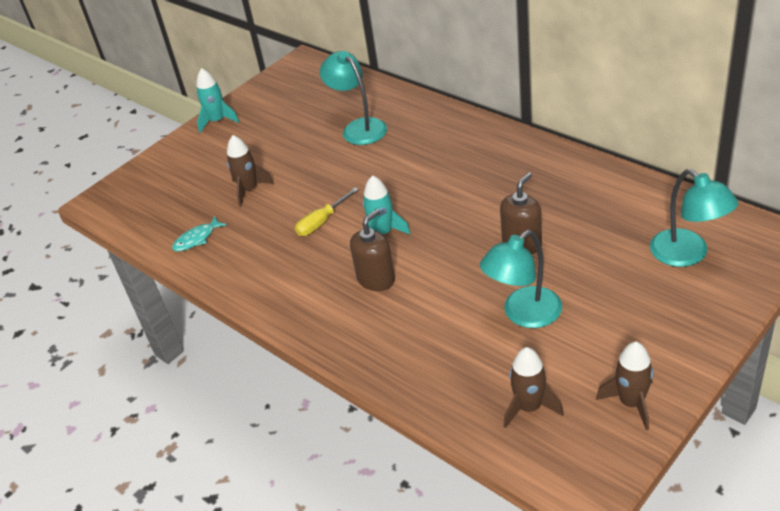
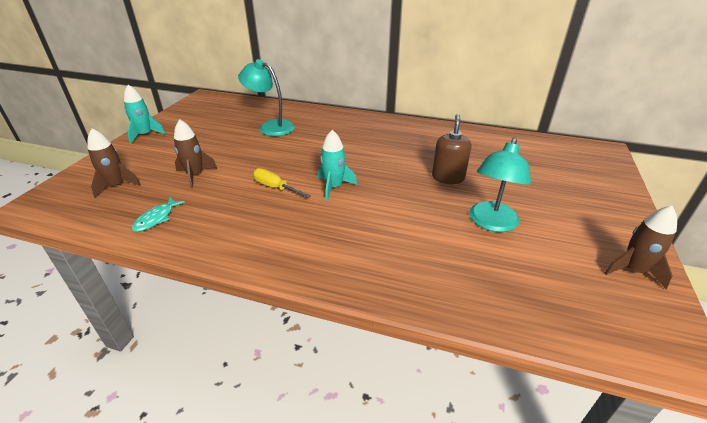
camera: 30 degrees left, 5 degrees down
yellow screwdriver [295,187,359,236] -> yellow screwdriver turned 105 degrees clockwise [253,168,311,198]
brown soap dispenser [350,209,395,291] -> none
brown rocket [504,347,564,428] -> brown rocket moved to [87,128,141,198]
turquoise lamp [650,169,738,267] -> none

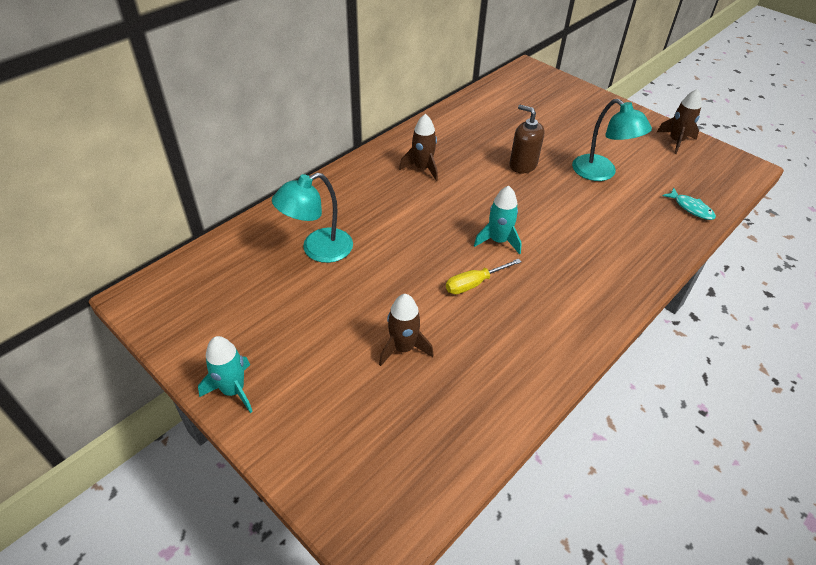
camera: 65 degrees left, 10 degrees up
brown rocket [87,128,141,198] -> brown rocket moved to [399,114,438,181]
turquoise fish [132,197,185,232] -> turquoise fish moved to [662,188,716,220]

